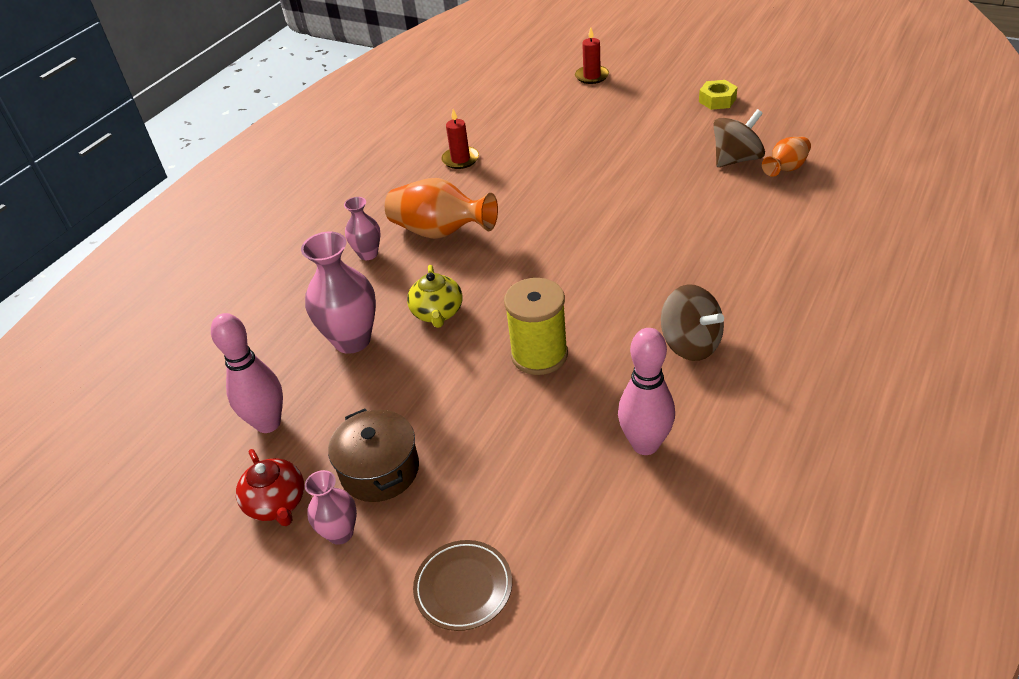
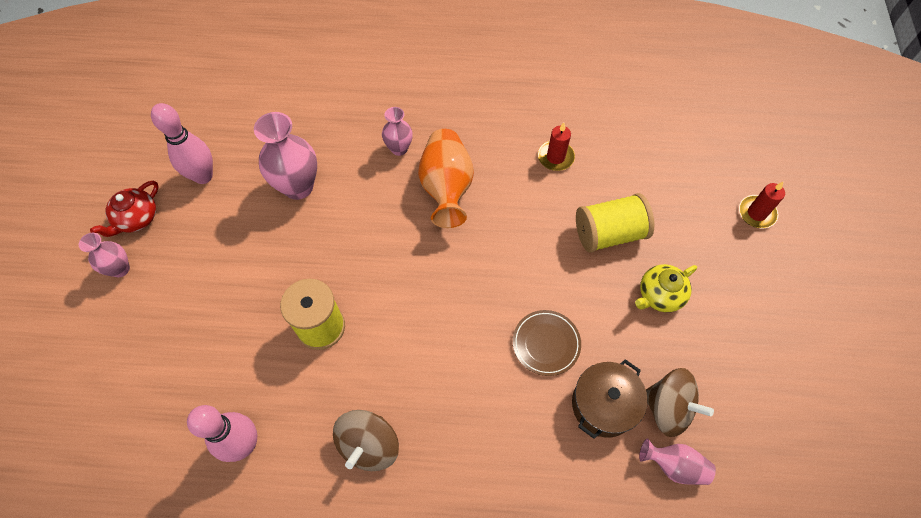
camera: 60 degrees right, 20 degrees up
brown pot [328,409,419,502] -> brown pot moved to [572,359,648,439]
yellow teapot [407,265,462,328] -> yellow teapot moved to [635,264,697,312]
brown plate [413,540,512,631] -> brown plate moved to [513,310,581,376]
yellow nut [699,80,738,110] -> none
orange vase [762,137,811,177] -> pink vase [639,438,716,485]
none -> yellow spool [576,193,655,253]

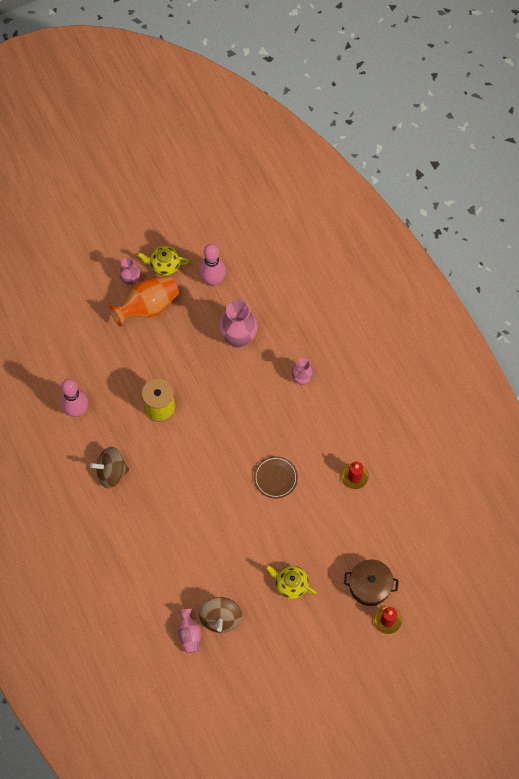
camera: 60 degrees right, 5 degrees up
red teapot [90,181,158,237] -> yellow teapot [137,246,190,276]
orange vase [418,129,474,228] -> orange vase moved to [109,276,179,327]
brown plate [513,310,581,376] -> brown plate moved to [254,456,298,499]
brown pot [572,359,648,439] -> brown pot moved to [344,560,399,606]
yellow spool [576,193,655,253] -> none

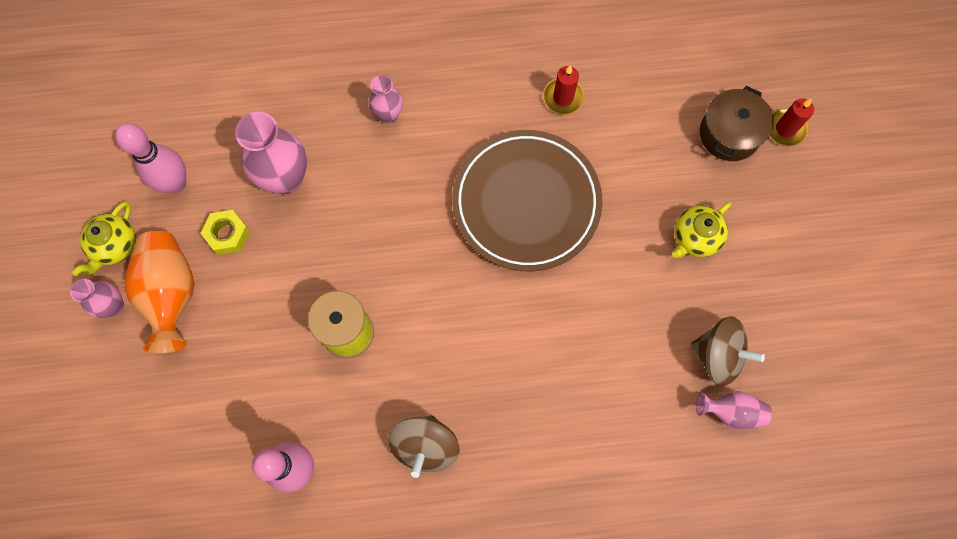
camera: 70 degrees left, 5 degrees up
brown plate [254,456,298,499] -> brown plate [452,130,602,271], size x2.16
none -> yellow nut [200,210,250,255]

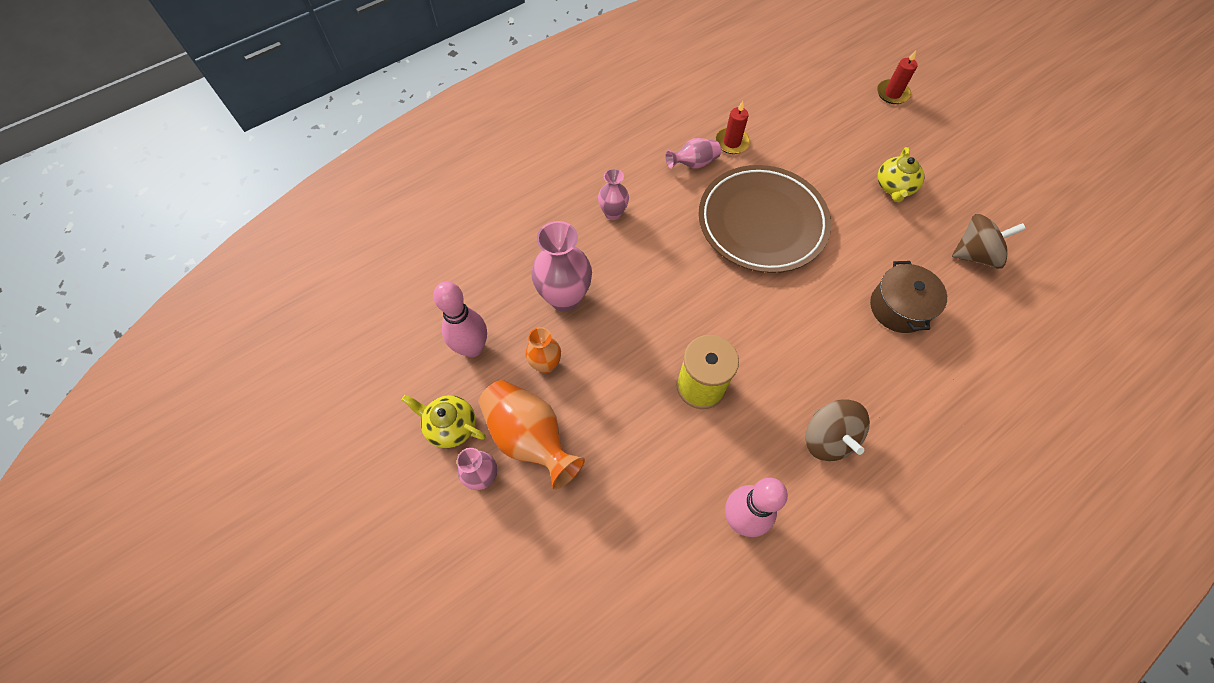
camera: 30 degrees left, 10 degrees down
yellow teapot [72,201,136,276] -> yellow teapot turned 120 degrees clockwise [401,395,486,448]
yellow nut [200,210,250,255] -> orange vase [526,327,561,373]
pink vase [696,391,772,430] -> pink vase moved to [666,138,721,169]
brown pot [700,86,774,161] -> brown pot moved to [870,261,947,333]

